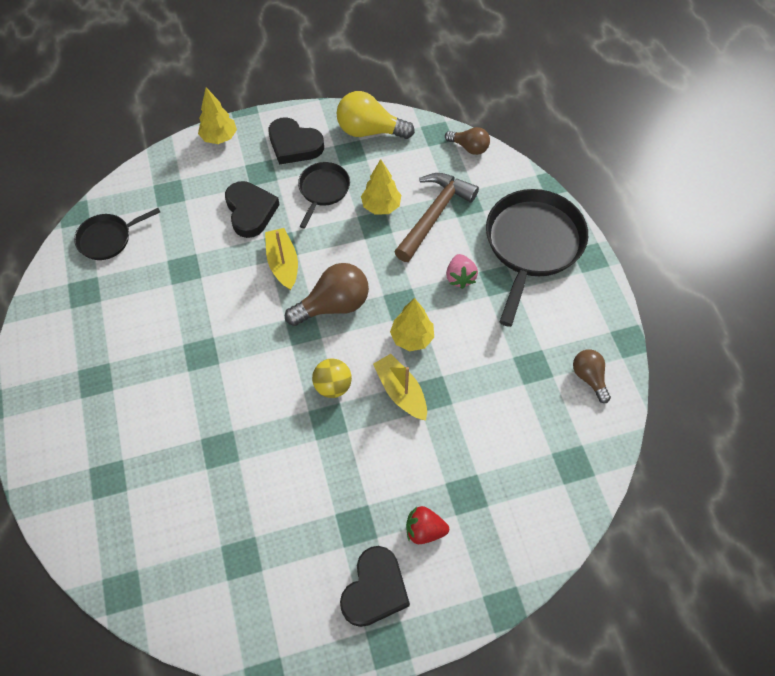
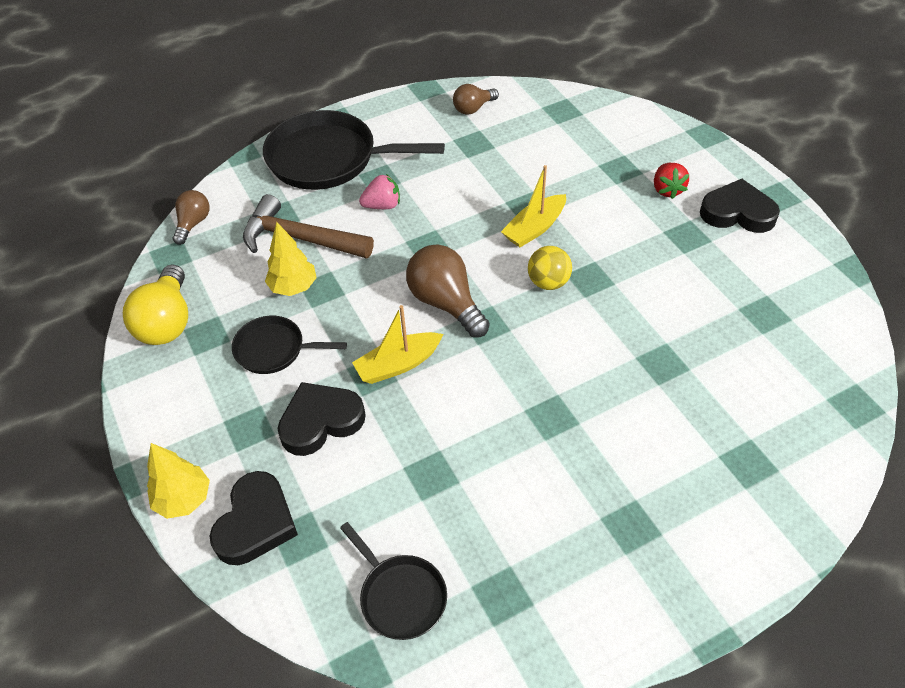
camera: 100 degrees left, 10 degrees down
black heart [269,117,324,165] -> black heart moved to [209,471,298,565]
yellow tree [390,298,434,351] -> none

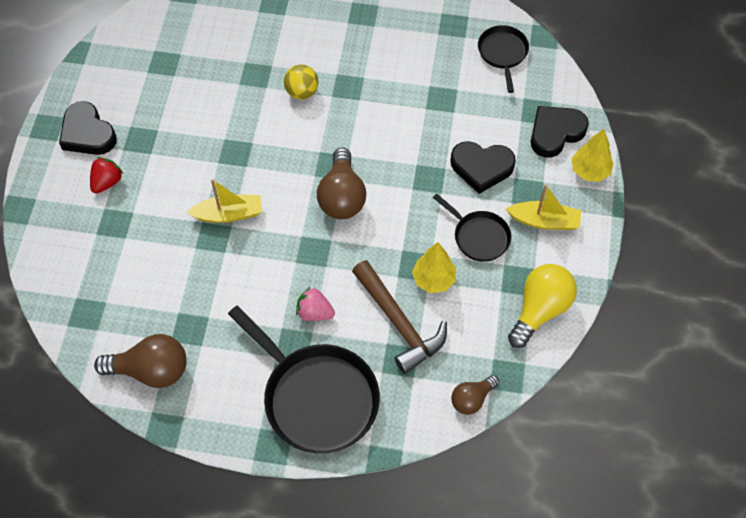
camera: 145 degrees left, 10 degrees up
yellow boat [352,305,444,384] -> yellow boat moved to [506,184,581,230]
brown light bulb [453,84,499,115] -> brown light bulb [94,334,186,388], size x1.67
yellow ball [528,246,572,290] -> yellow ball moved to [284,64,319,99]

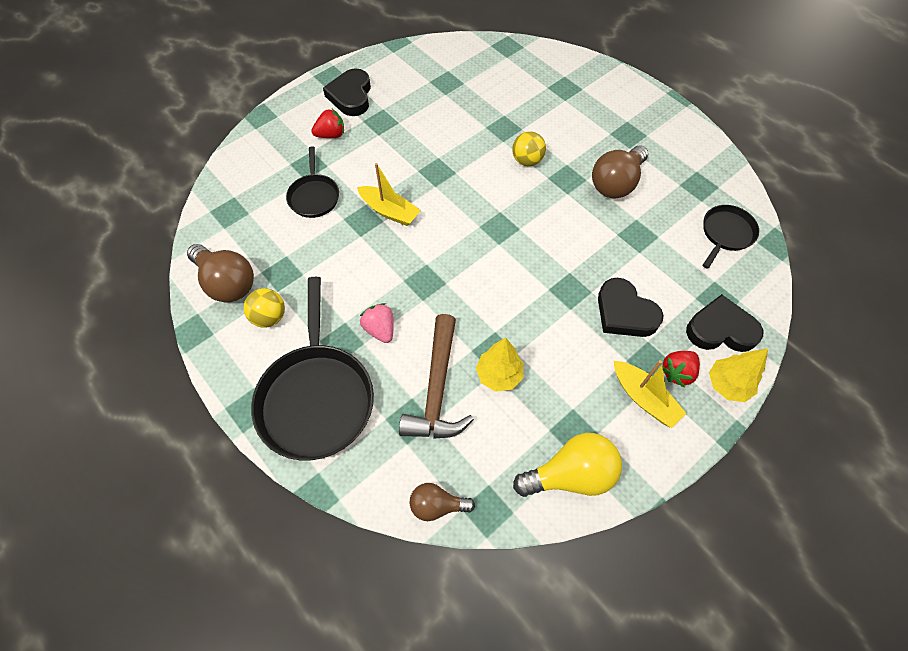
camera: 40 degrees right, 0 degrees up
brown light bulb [317,148,366,219] -> brown light bulb moved to [592,145,648,198]
black pan [433,193,511,262] -> black pan moved to [286,146,339,218]
none -> yellow ball [244,288,285,327]
none -> red strawberry [662,351,700,387]

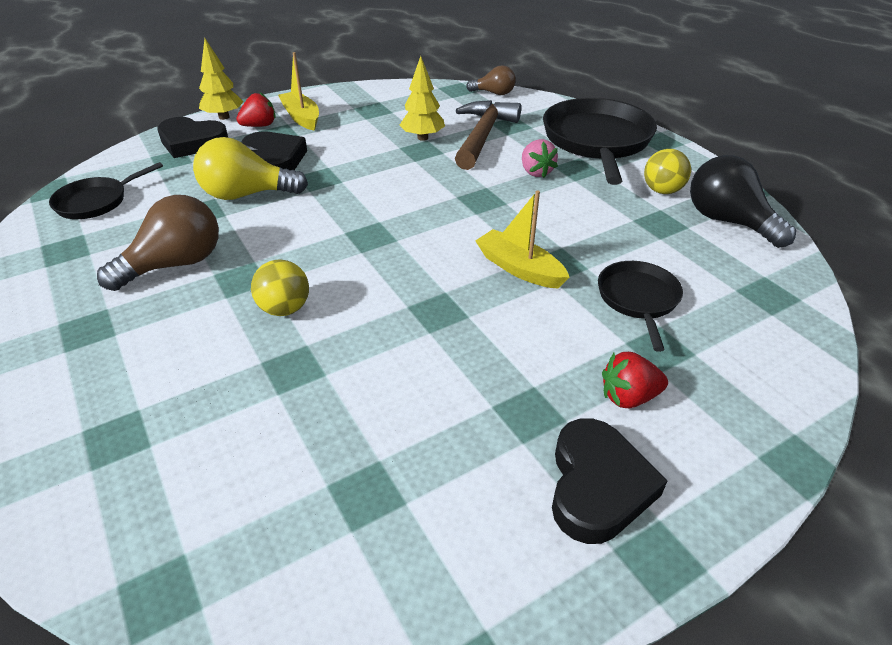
camera: 170 degrees left, 20 degrees down
brown light bulb [187,244,254,302] -> black light bulb [690,155,796,248]
yellow light bulb [513,433,622,497] -> yellow light bulb moved to [193,137,308,200]

